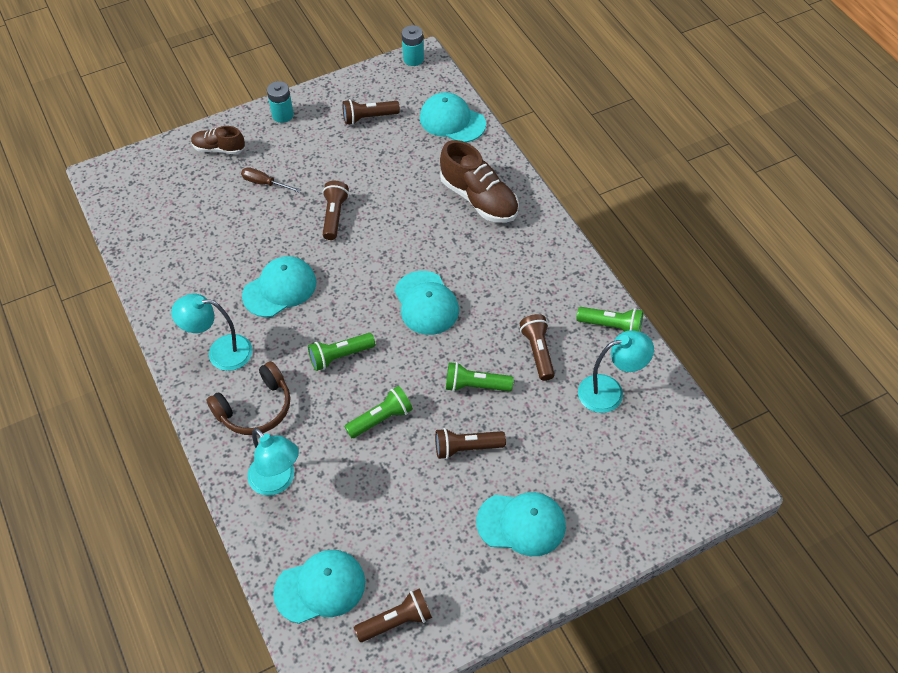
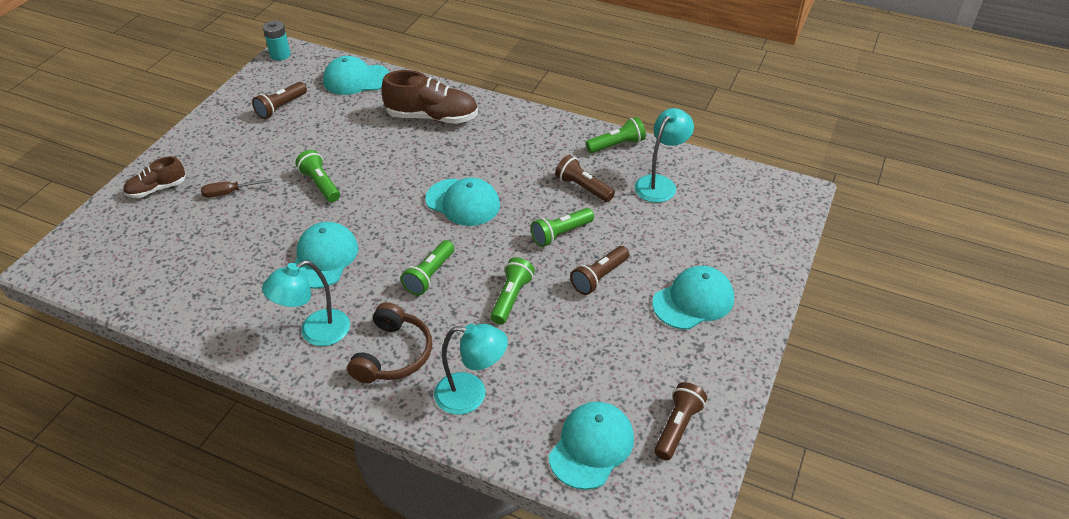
camera: 40 degrees left, 10 degrees down
turquoise battery [267,81,294,123] -> none
brown flashlight [323,181,349,240] -> green flashlight [295,150,340,202]

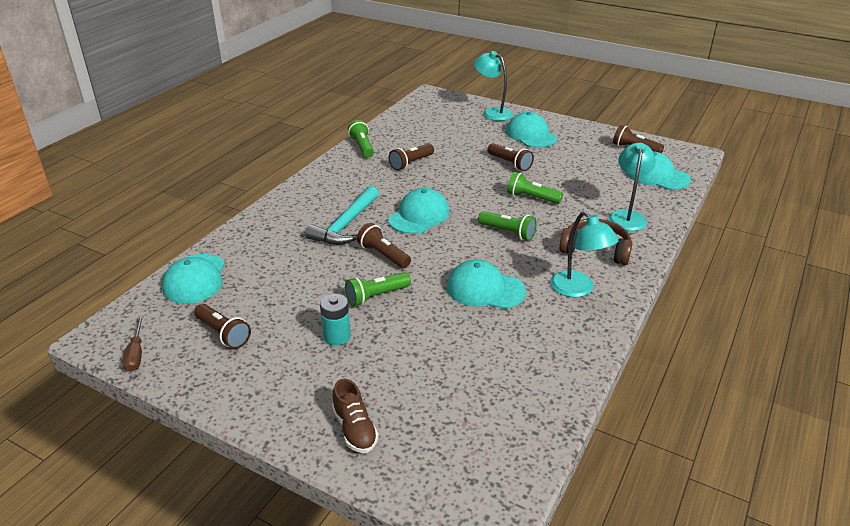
camera: 85 degrees left, 10 degrees down
brown screwdriver [201,178,272,198] -> brown screwdriver moved to [123,315,143,372]
turquoise battery [263,20,290,61] -> turquoise battery moved to [320,294,351,346]
brown shoe [381,70,478,124] -> none
green flashlight [531,208,594,247] -> none
turquoise lamp [634,108,694,203] -> turquoise lamp moved to [474,51,513,121]
none -> turquoise hammer [305,186,379,245]
none -> brown flashlight [357,223,411,268]

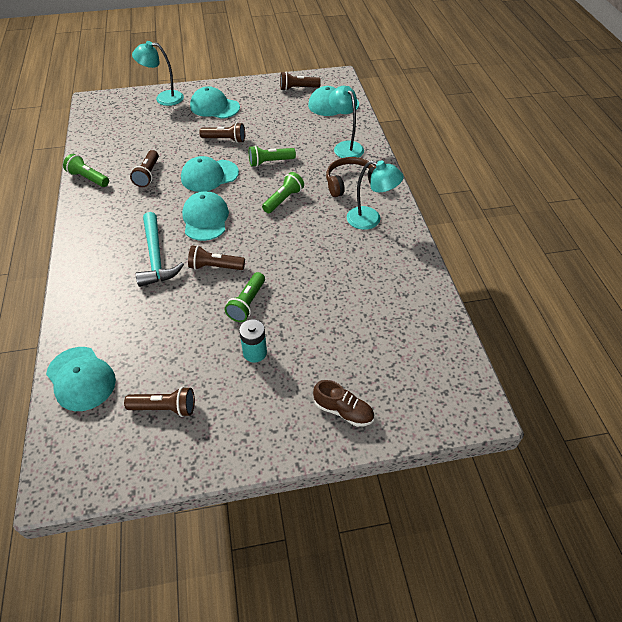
camera: 40 degrees left, 15 degrees up
brown screwdriver [123,315,143,372] -> none
turquoise cap [447,260,526,309] -> turquoise cap moved to [181,156,239,192]
green flashlight [478,211,537,241] -> green flashlight turned 45 degrees counterclockwise [262,172,304,213]

